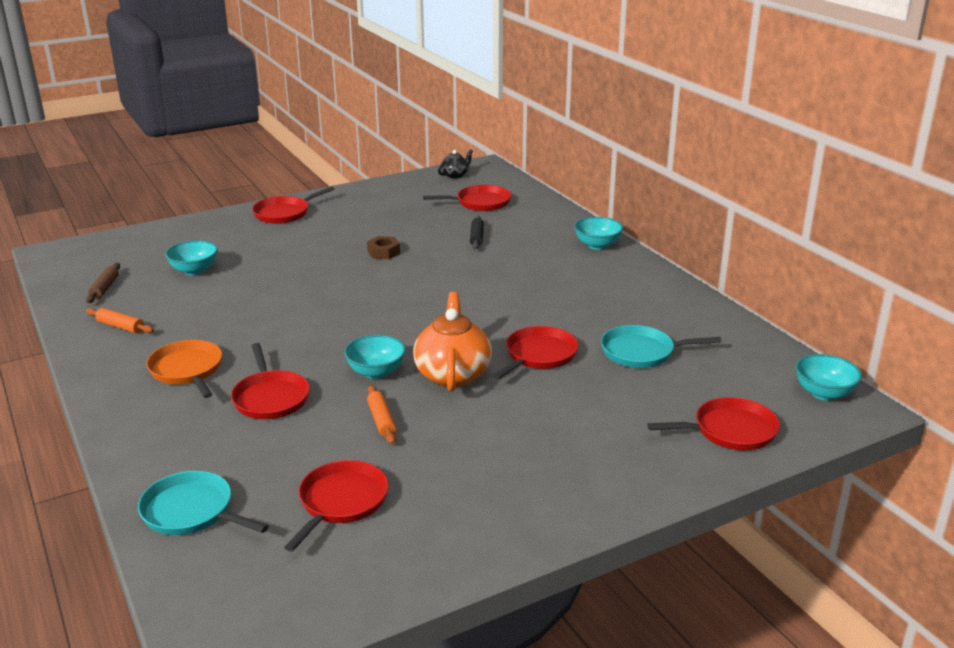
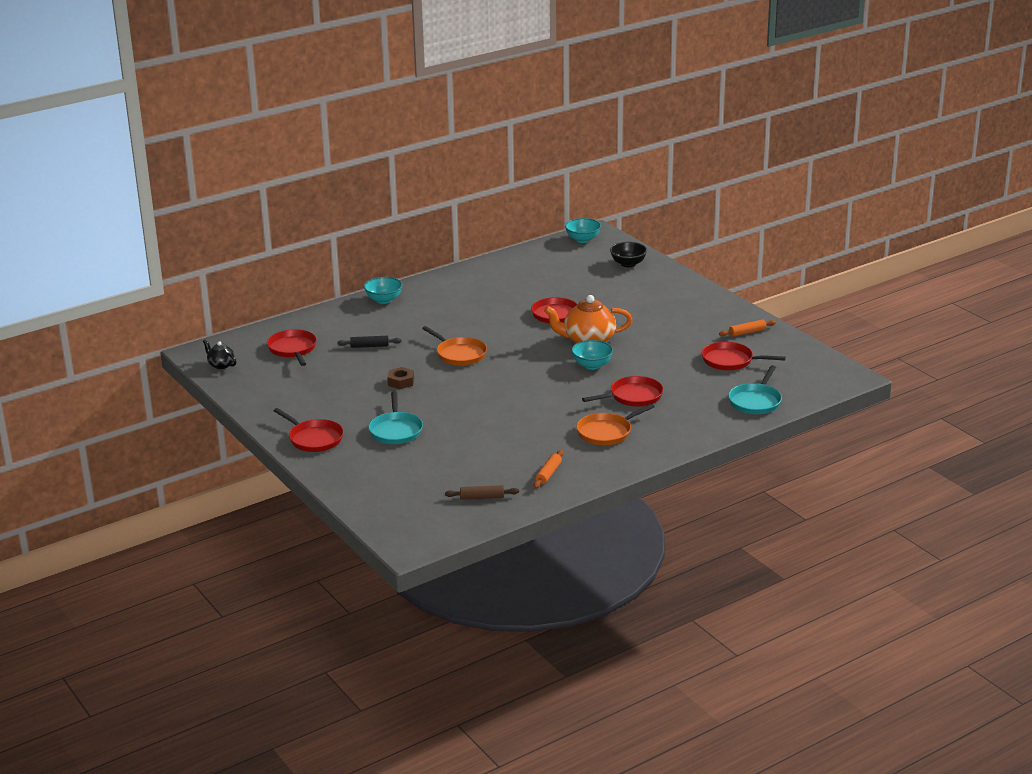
camera: 95 degrees left, 0 degrees up
turquoise bowl [165,240,218,275] -> none
orange rolling pin [367,385,396,444] -> orange rolling pin moved to [719,320,776,337]
turquoise pan [601,325,721,368] -> turquoise pan moved to [369,391,423,444]
red pan [647,397,780,450] -> black bowl [610,242,647,267]
none -> orange pan [422,326,487,365]

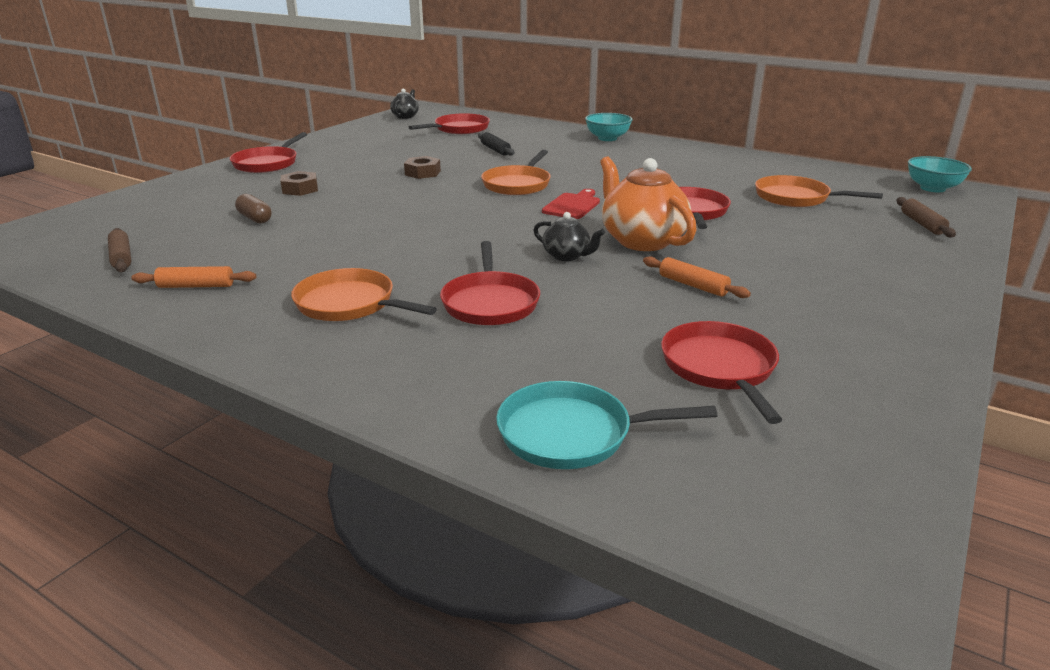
camera: 65 degrees right, 0 degrees up
turquoise pan [369,391,423,444] -> brown nut [280,171,318,196]
turquoise bowl [571,340,613,370] -> black teapot [533,212,605,261]
red pan [582,376,663,407] -> red pan turned 45 degrees clockwise [440,241,540,325]
black bowl [610,242,647,267] -> brown rolling pin [897,197,956,237]
orange rolling pin [719,320,776,337] -> orange rolling pin moved to [643,256,751,298]
none -> brown capsule [235,194,272,223]
none -> red cutting board [542,189,600,219]
none -> orange pan [755,175,883,207]

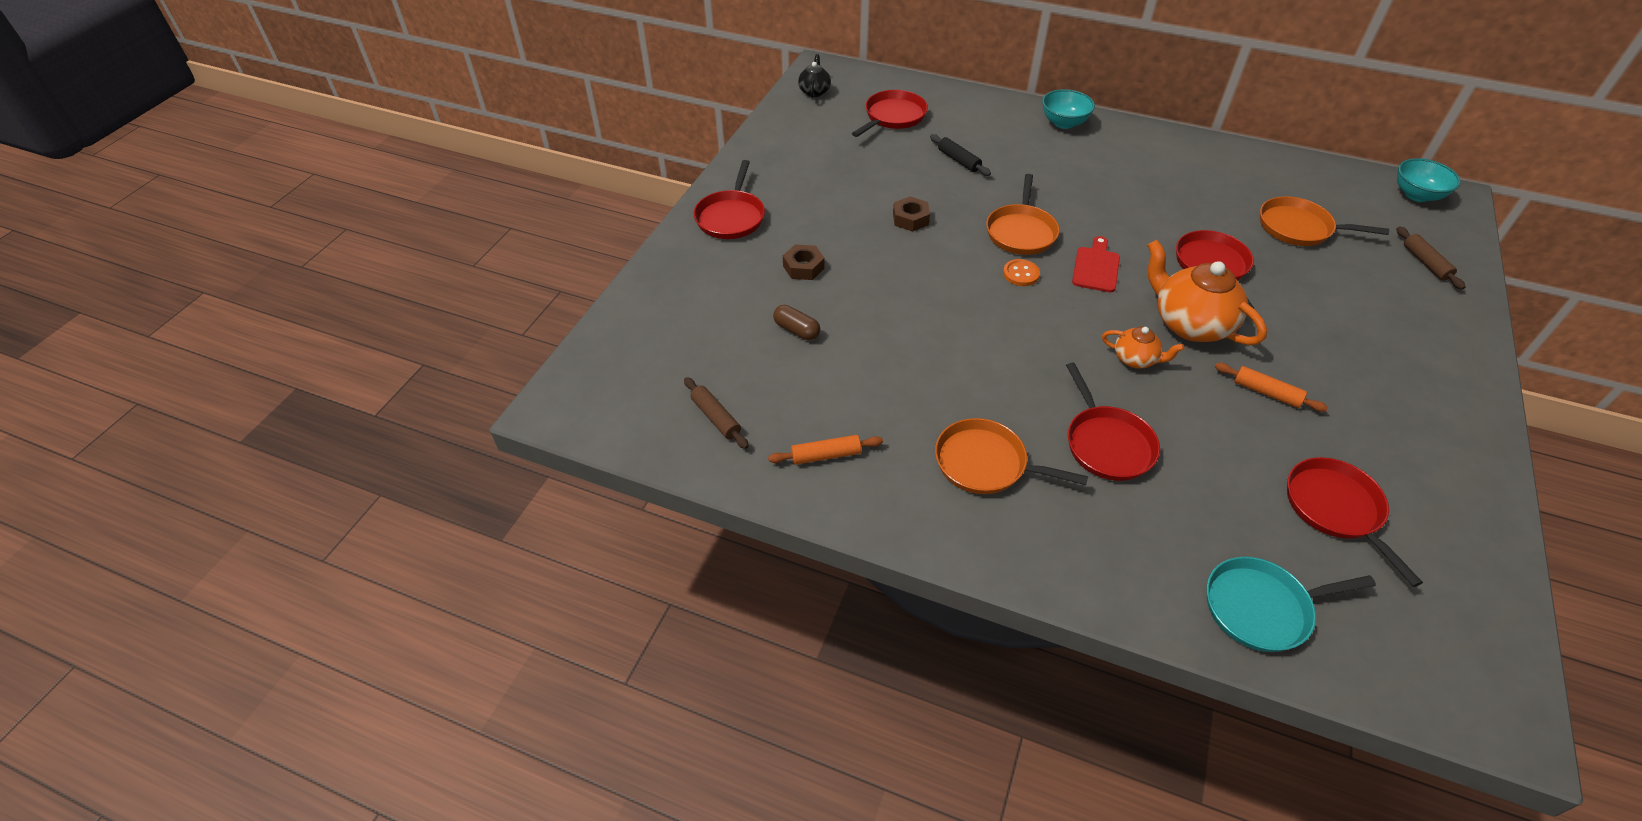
camera: 10 degrees left, 20 degrees up
black teapot [533,212,605,261] -> orange teapot [1102,327,1184,369]
none -> orange button [1003,259,1040,286]

